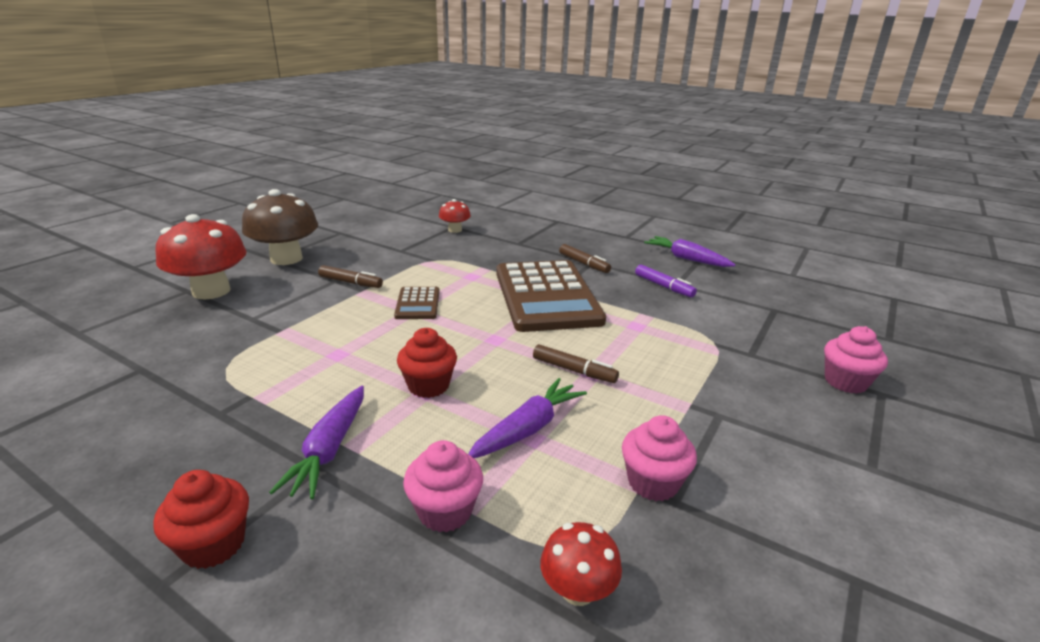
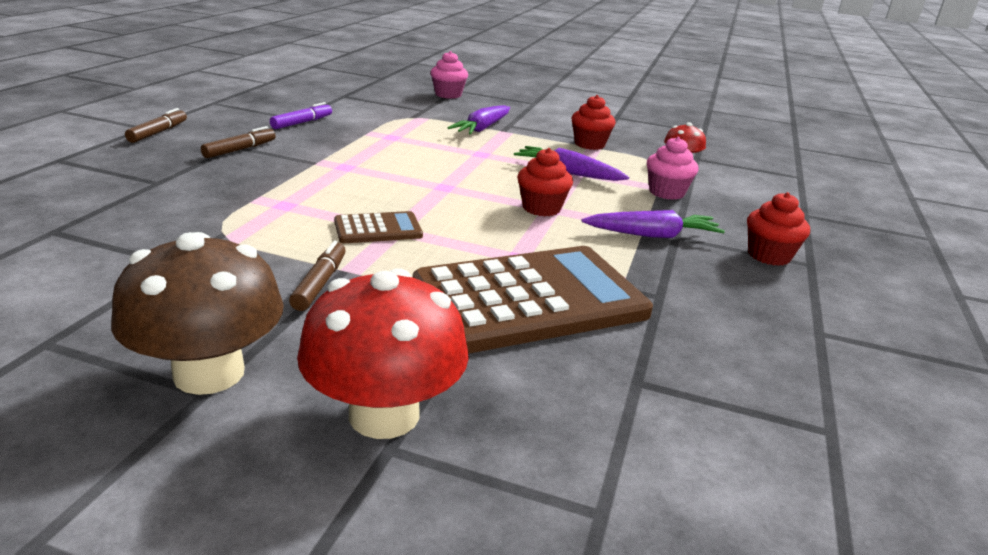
camera: 105 degrees left, 0 degrees up
red mushroom [439,199,471,233] -> none
brown calculator [496,260,606,332] -> brown calculator moved to [413,246,653,354]
brown marker [533,344,619,383] -> brown marker moved to [125,108,187,143]
pink cupcake [622,415,697,501] -> red cupcake [571,95,616,150]
purple carrot [644,236,735,267] -> purple carrot moved to [448,105,510,135]

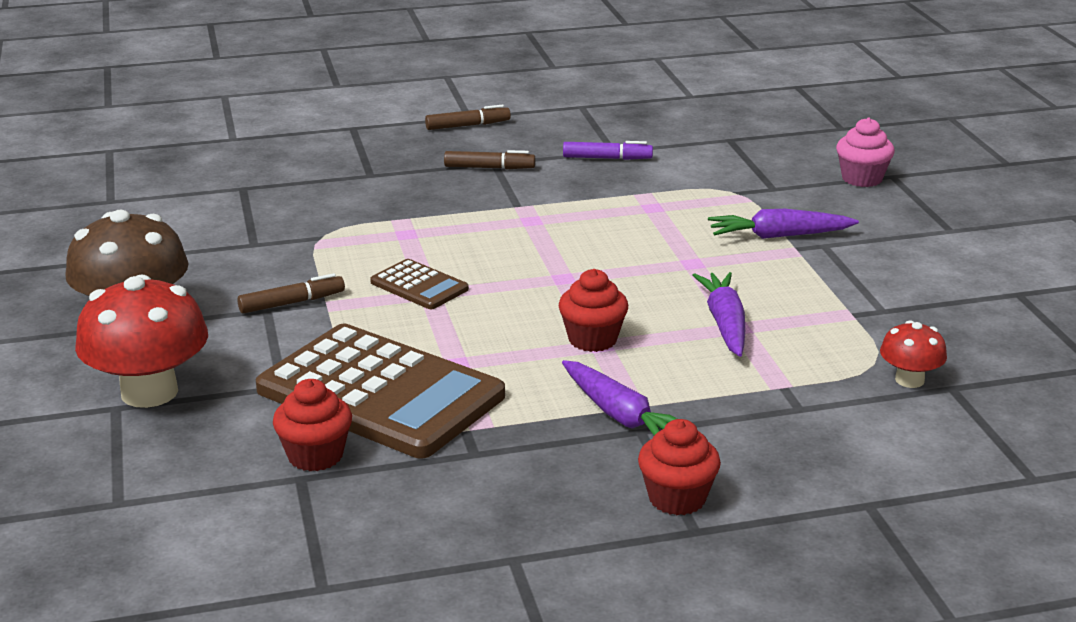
camera: 60 degrees right, 0 degrees up
red cupcake [571,95,616,150] -> red cupcake moved to [273,379,352,471]
pink cupcake [647,137,699,200] -> none

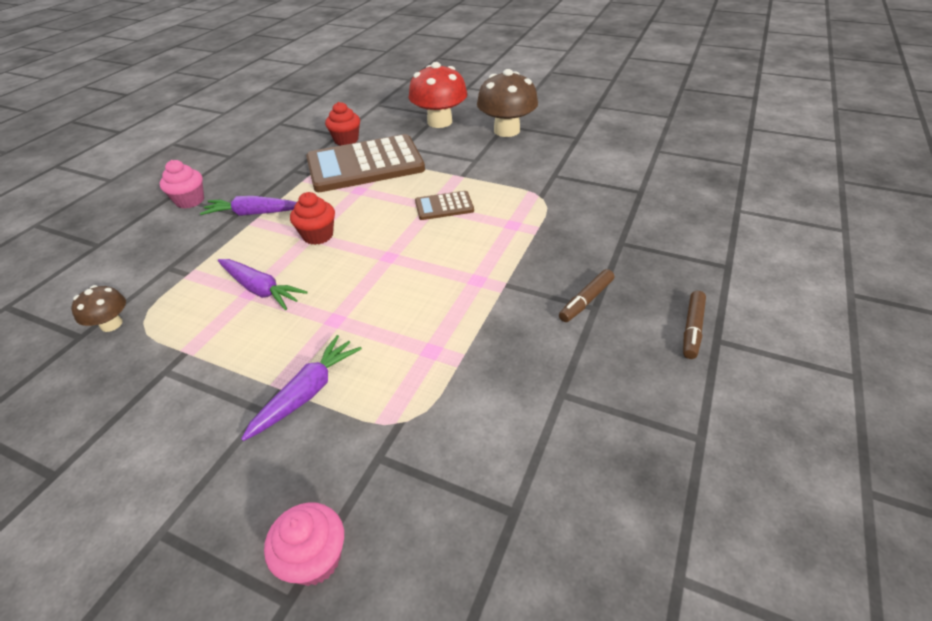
camera: 130 degrees right, 15 degrees up
brown marker [237,273,345,314] -> none
purple marker [563,141,653,160] -> none
red cupcake [638,419,721,515] -> pink cupcake [159,160,204,209]
red mushroom [880,320,947,388] -> brown mushroom [71,285,126,332]

